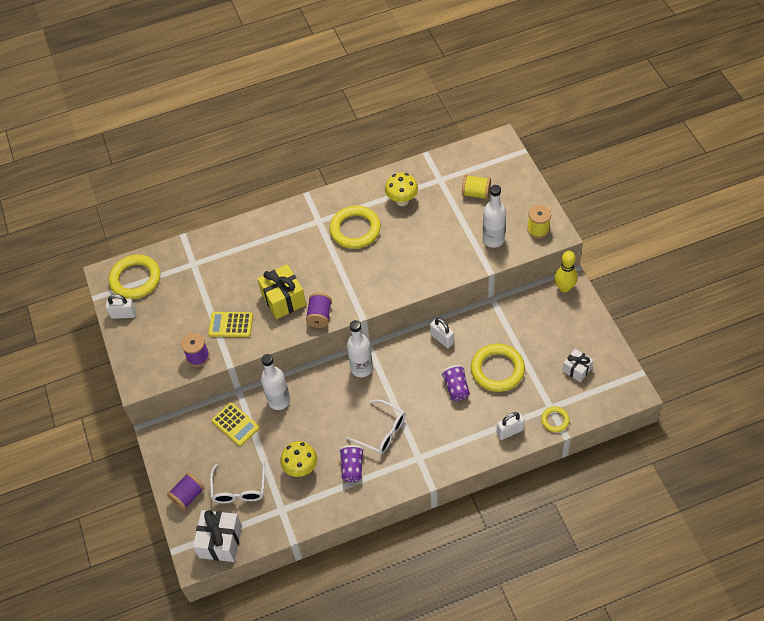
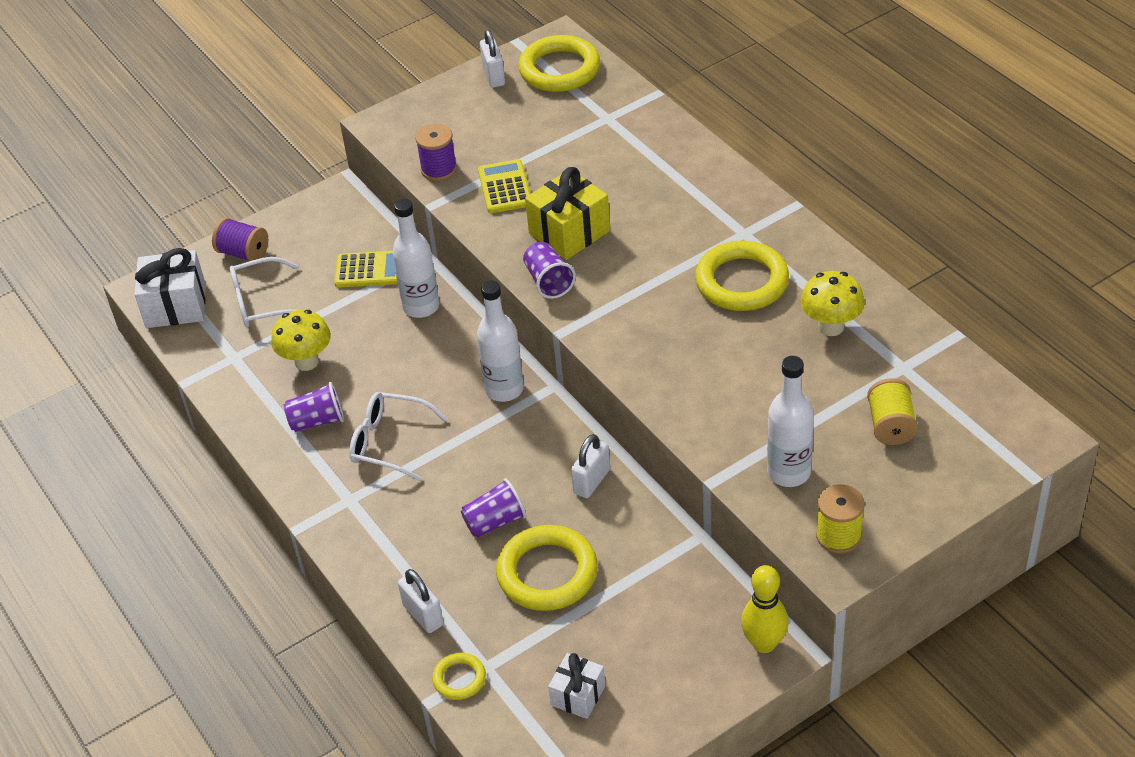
camera: 75 degrees right, 10 degrees down
yellow calculator [212,403,259,446] -> yellow calculator turned 120 degrees counterclockwise [334,251,398,288]
purple spool [306,293,332,328] -> purple cup [523,242,576,299]
white glasses [345,399,405,454] -> white glasses turned 90 degrees clockwise [349,392,448,481]

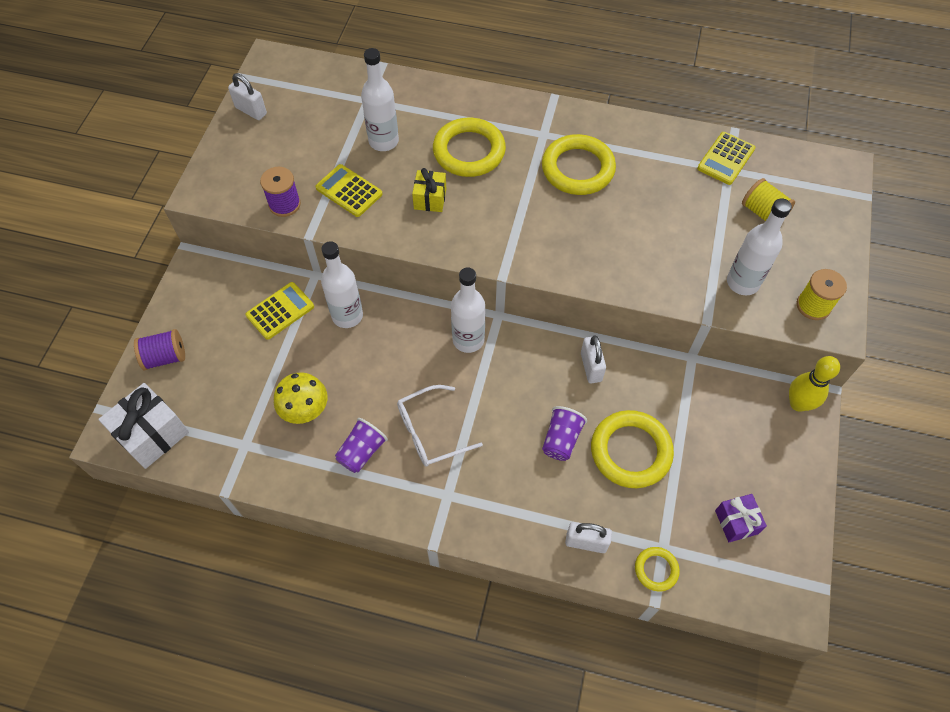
camera: 45 degrees left, 15 degrees up
white glasses [230,257,298,327] -> none
yellow ring [518,35,600,92] -> yellow ring moved to [433,118,506,177]
purple cup [523,242,576,299] -> none
yellow gift [525,167,610,260] -> yellow gift [412,168,446,212], size x0.60
white gift [548,653,605,719] -> purple gift [715,494,767,542]
yellow mushroom [801,271,865,336] -> none
none -> white bottle [361,48,399,151]
none -> yellow calculator [697,132,755,185]

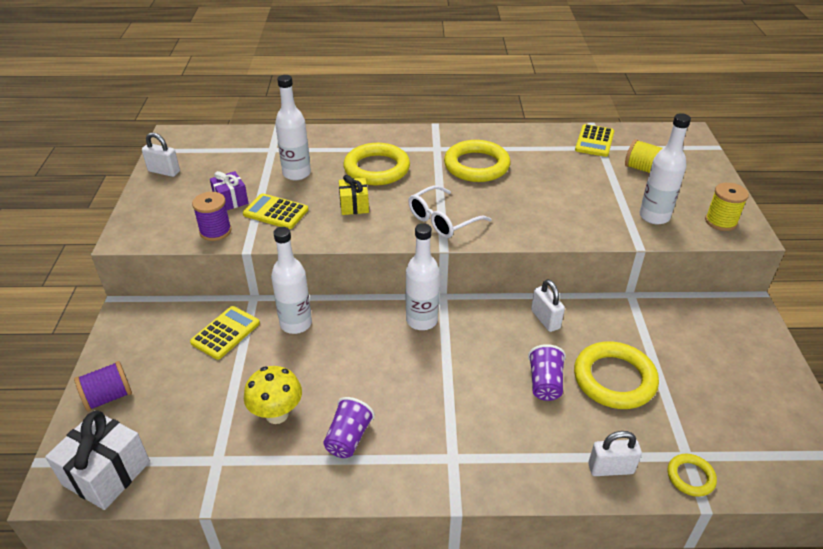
camera: 15 degrees left, 20 degrees down
white glasses [397,385,483,467] -> white glasses moved to [408,185,492,238]
purple gift [715,494,767,542] -> purple gift moved to [210,171,248,210]
yellow bowling pin [789,356,840,412] -> none

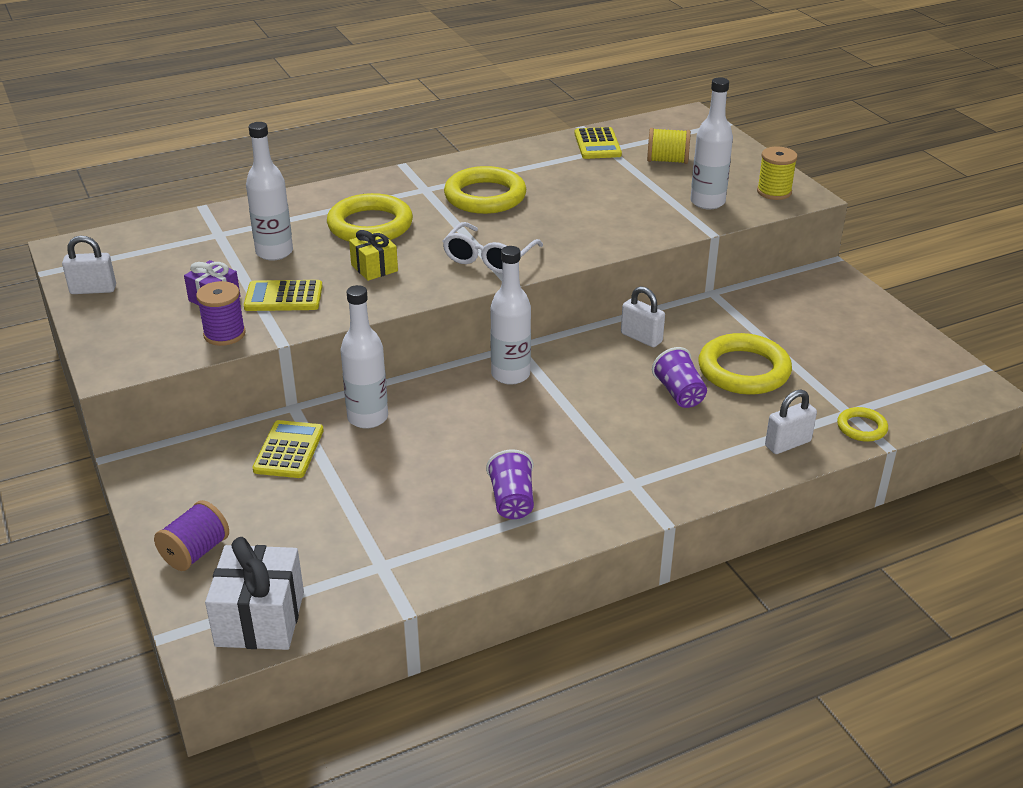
camera: 25 degrees left, 5 degrees down
yellow mushroom [244,366,302,424] -> none

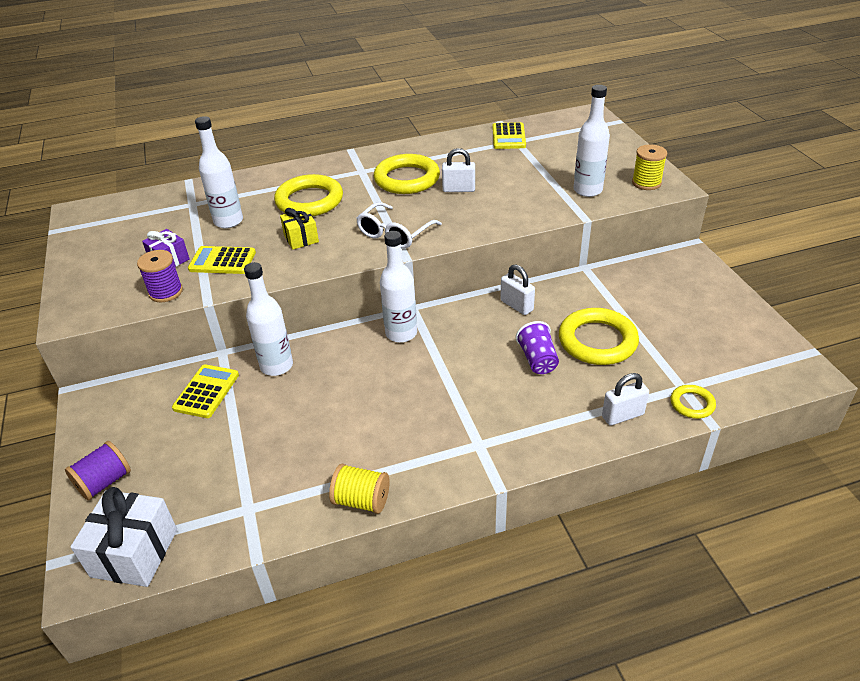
camera: 10 degrees right, 5 degrees up
white padlock [62,235,116,294] -> white padlock moved to [442,148,475,192]
purple cup [486,449,534,519] -> none
yellow spool [647,128,691,164] -> yellow spool moved to [329,464,390,514]

